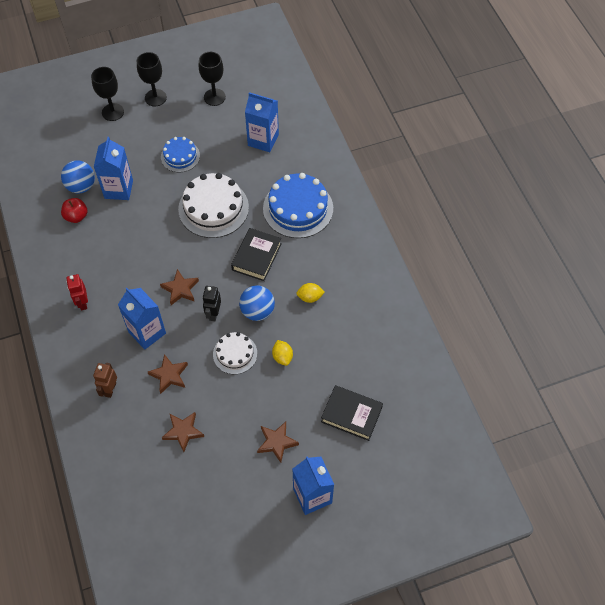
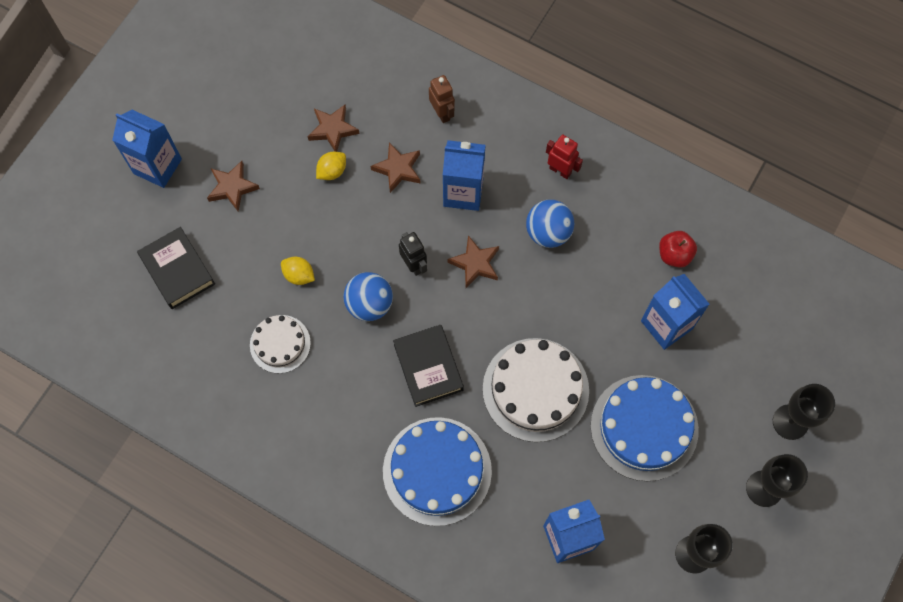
camera: 140 degrees right, 10 degrees up
blue ball [61,160,95,194] -> blue ball moved to [526,200,574,248]
blue cake [161,137,200,172] -> blue cake [591,375,699,481], size x1.73
white cake [213,332,257,374] -> white cake moved to [250,315,311,373]
yellow lemon [296,283,325,303] -> yellow lemon moved to [316,152,346,180]
black book [321,385,383,441] -> black book turned 75 degrees clockwise [137,227,215,309]

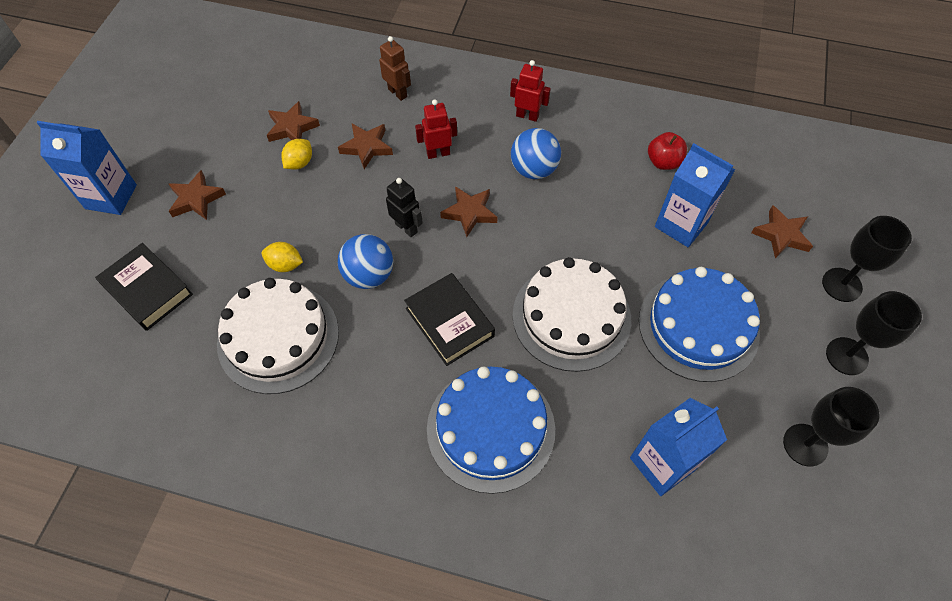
camera: 15 degrees left, 10 degrees down
white cake [250,315,311,373] -> white cake [217,278,339,394], size x1.73
blue carton [443,140,486,211] -> red robot [415,99,457,159]
none -> brown star [751,205,813,259]

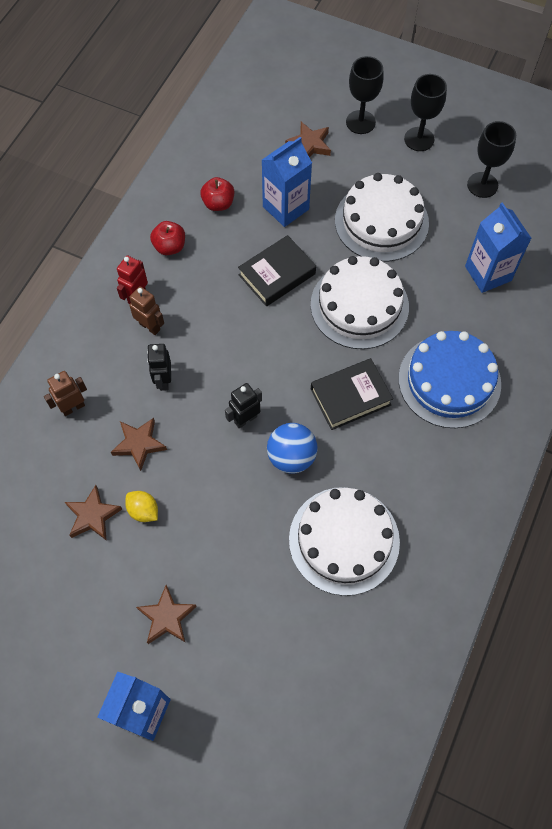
camera: 80 degrees left, 5 degrees up
black book [95,243,193,331] -> black book moved to [238,235,316,306]
yellow lemon [262,242,303,272] -> none
red robot [415,99,457,159] -> black robot [147,344,171,391]
brown star [440,186,498,237] -> none
blue ball [511,128,561,179] -> none
blue cake [639,267,760,382] -> white cake [335,173,429,262]
none -> brown robot [129,286,164,335]
none -> red apple [150,221,185,255]

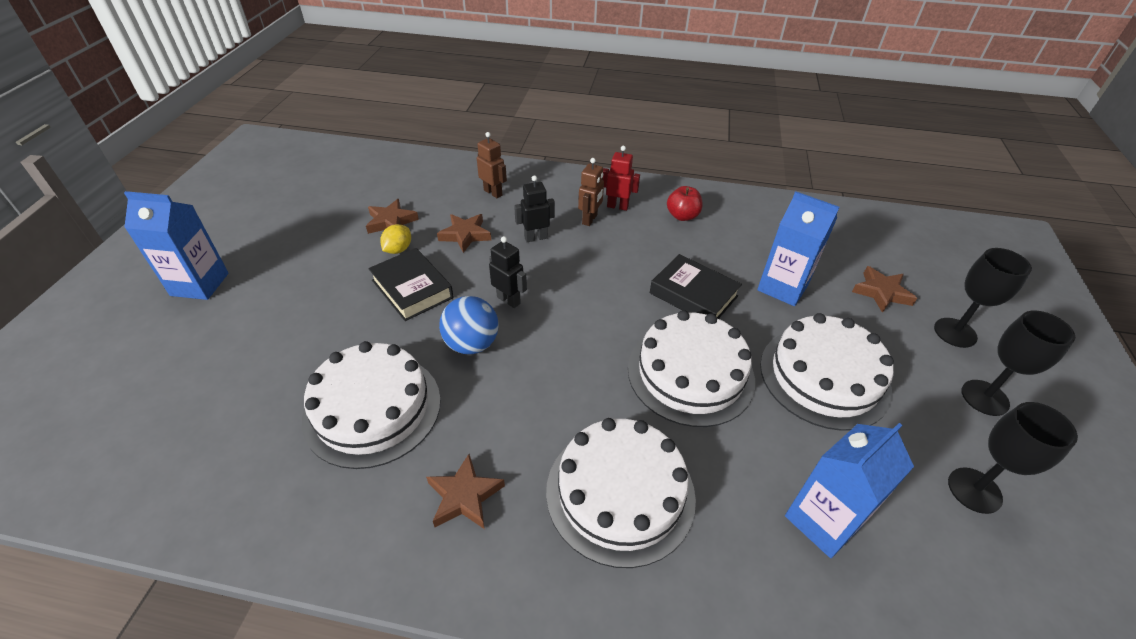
camera: 75 degrees right, 20 degrees down
brown star [136,585,197,644] -> brown star moved to [426,454,505,529]
red apple [200,177,234,211] -> none
black book [311,358,393,430] -> black book moved to [368,248,453,321]
blue cake [399,331,501,428] -> white cake [546,418,696,568]

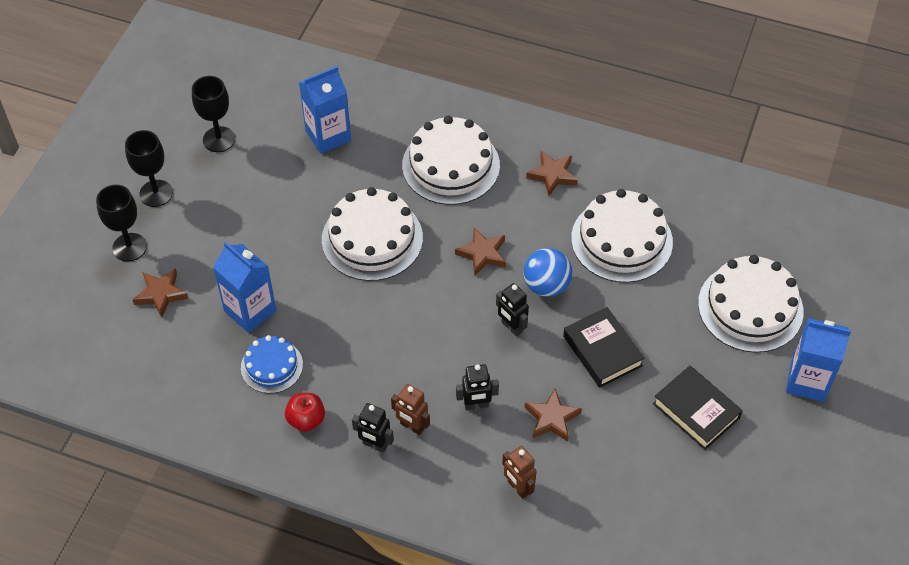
camera: 170 degrees left, 10 degrees up
brown star [366,199,419,234] -> brown star moved to [455,228,506,275]
yellow lemon [380,224,411,254] -> none
brown robot [578,158,604,226] -> brown robot turned 90 degrees counterclockwise [391,384,430,435]
red robot [603,146,640,211] -> black robot [352,403,394,453]
black book [650,254,742,319] -> black book moved to [653,366,743,450]
white cake [760,313,894,431] -> white cake moved to [698,255,804,353]
none -> blue cake [241,335,303,394]

